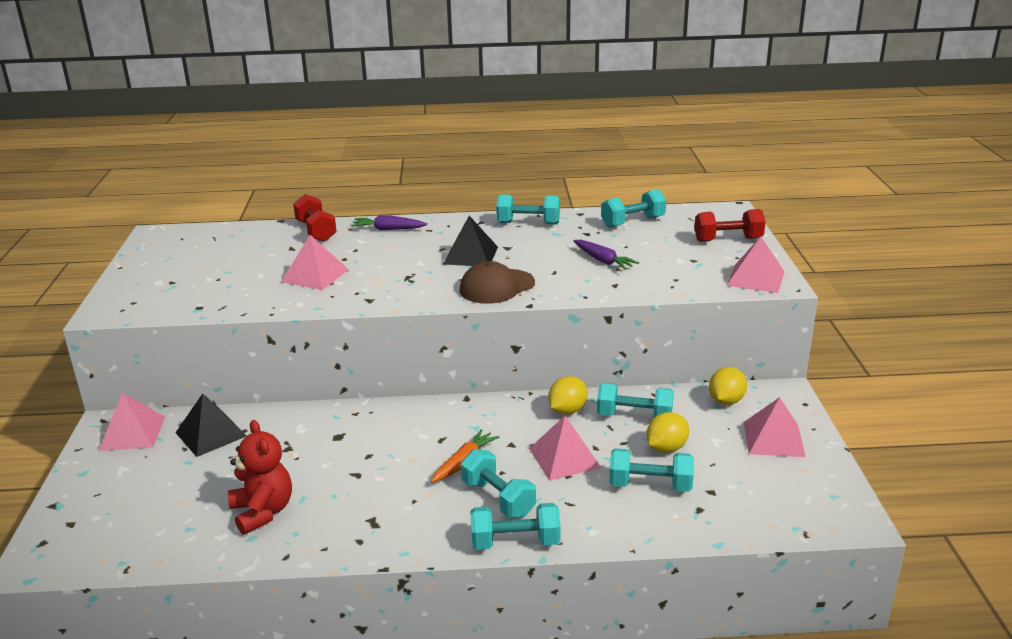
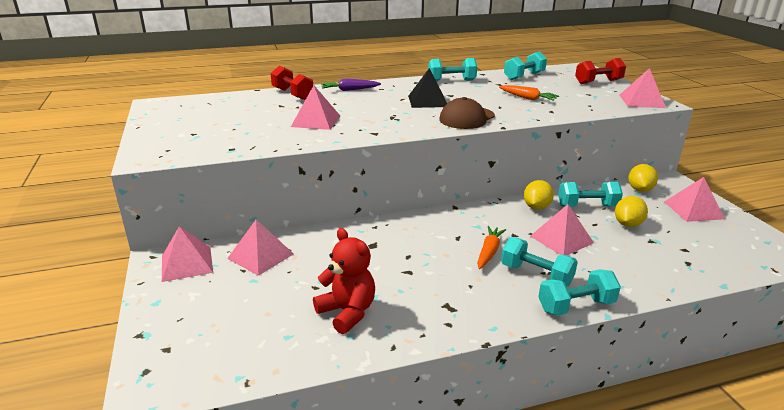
camera: 15 degrees left, 0 degrees up
black pyramid [175,393,246,457] -> pink pyramid [227,219,294,276]
purple carrot [573,240,639,270] -> orange carrot [499,85,559,101]
turquoise dumbbell [609,448,694,492] -> none

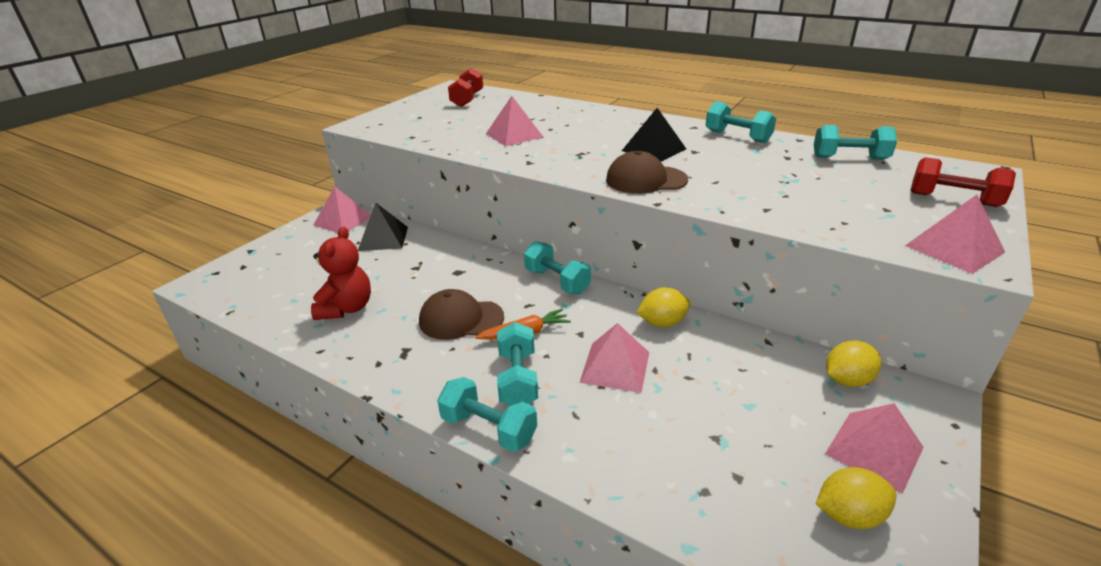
camera: 50 degrees right, 5 degrees up
pink pyramid [227,219,294,276] -> black pyramid [358,203,408,251]
red dumbbell [271,66,313,100] -> red dumbbell moved to [448,68,483,107]
purple carrot [321,79,381,91] -> none
orange carrot [499,85,559,101] -> none
turquoise dumbbell [558,182,623,207] -> turquoise dumbbell moved to [524,241,591,294]
yellow lemon [615,196,648,227] -> yellow lemon moved to [816,467,897,529]
none -> brown cap [419,289,504,340]

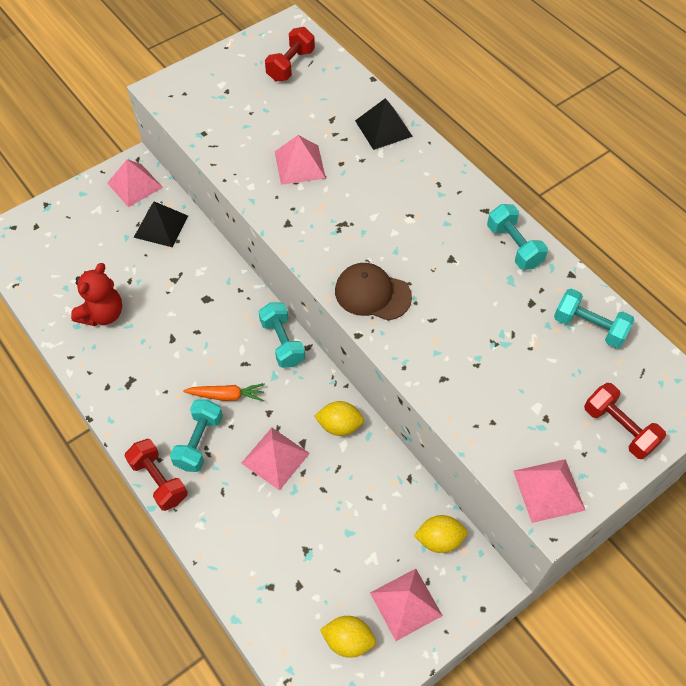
camera: 20 degrees right, 25 degrees up
brown cap [419,289,504,340] -> none
turquoise dumbbell [437,377,537,452] -> red dumbbell [125,439,188,511]
black pyramid [622,108,686,162] -> black pyramid moved to [355,98,413,150]

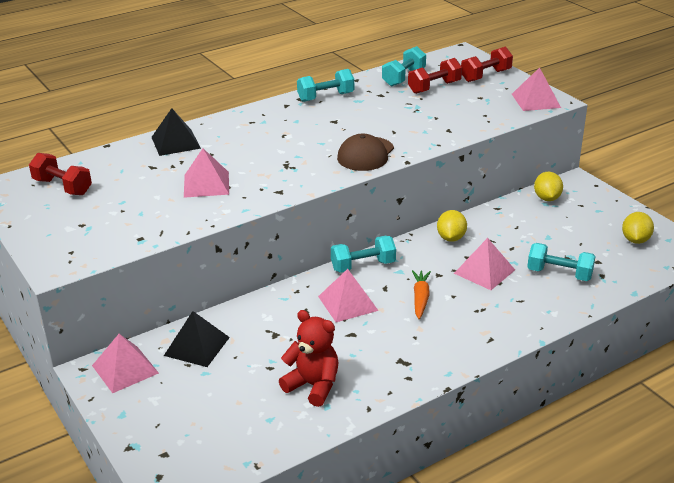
camera: 85 degrees left, 25 degrees down
red dumbbell [125,439,188,511] -> red dumbbell moved to [408,58,462,94]
turquoise dumbbell [170,399,223,472] -> turquoise dumbbell moved to [527,243,596,281]
pink pyramid [370,569,443,641] -> pink pyramid moved to [318,269,379,322]

